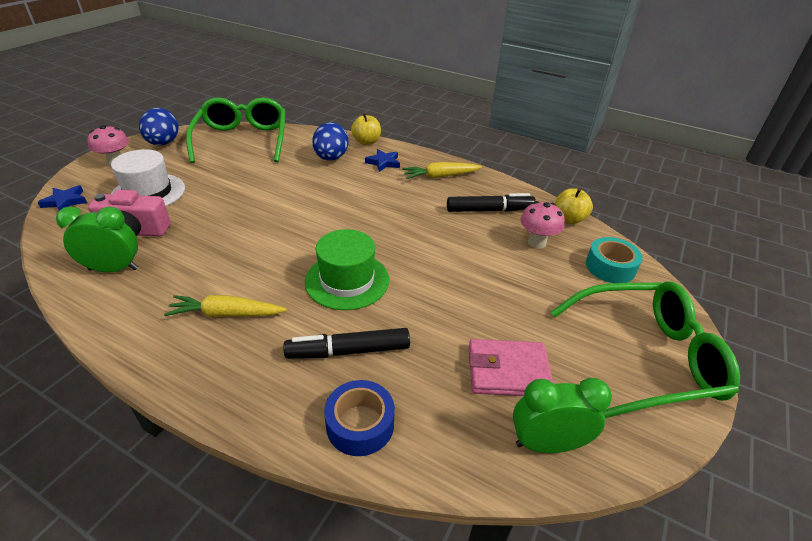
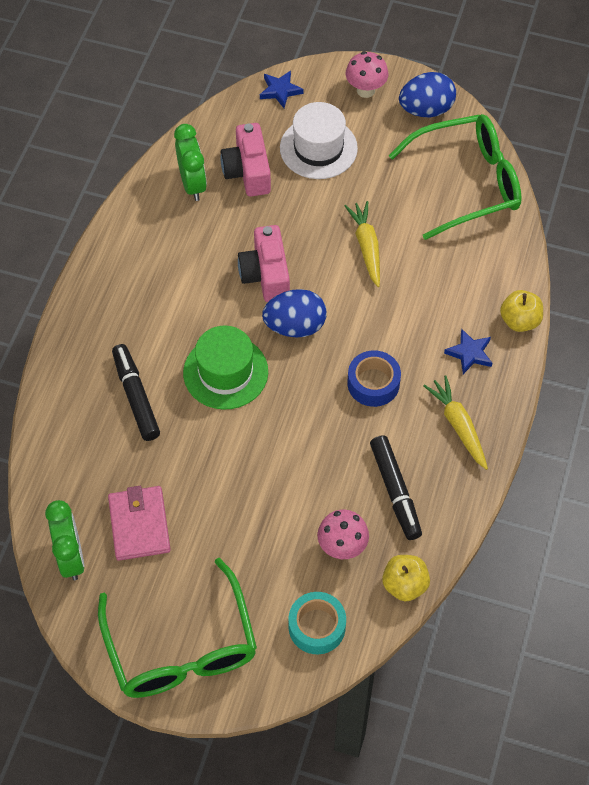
camera: 80 degrees right, 20 degrees up
yellow carrot [164,295,287,317] -> yellow carrot moved to [344,201,380,287]
blue egg [312,122,349,161] -> blue egg moved to [262,289,327,337]
blue tape [324,380,395,456] -> blue tape moved to [348,350,401,407]
none -> pink camera [238,225,290,302]

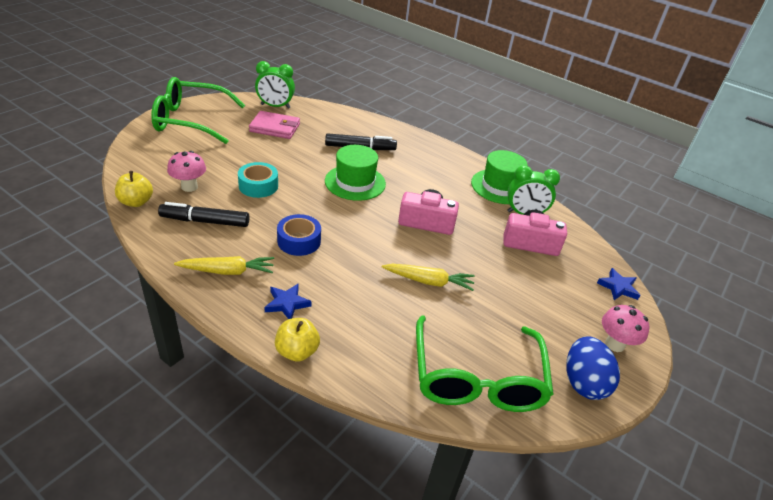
camera: 105 degrees right, 20 degrees down
blue egg [262,289,327,337] -> none
white hat [280,102,358,179] -> none
turquoise tape [289,592,346,654] -> turquoise tape moved to [238,162,278,198]
none -> green hat [471,150,528,204]

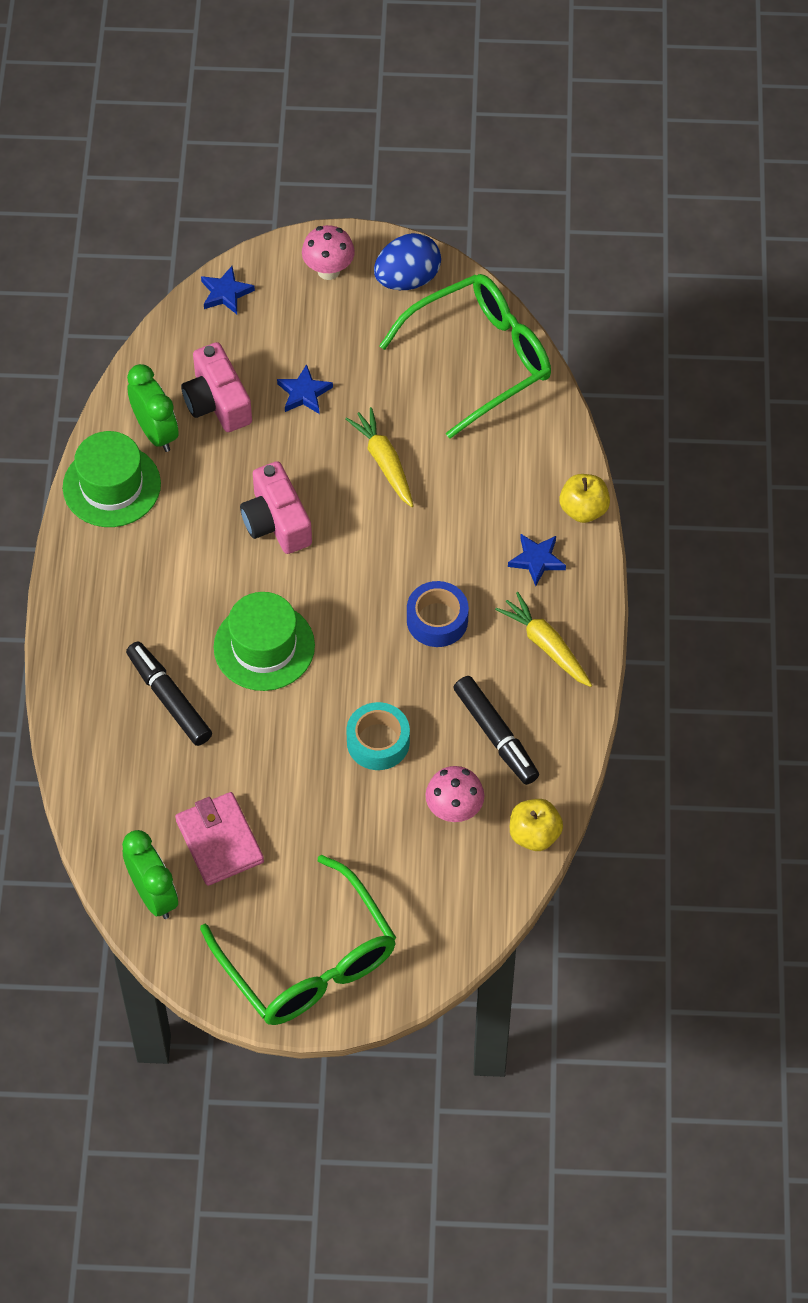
camera: 120 degrees left, 20 degrees up
none -> blue star [277,364,333,414]

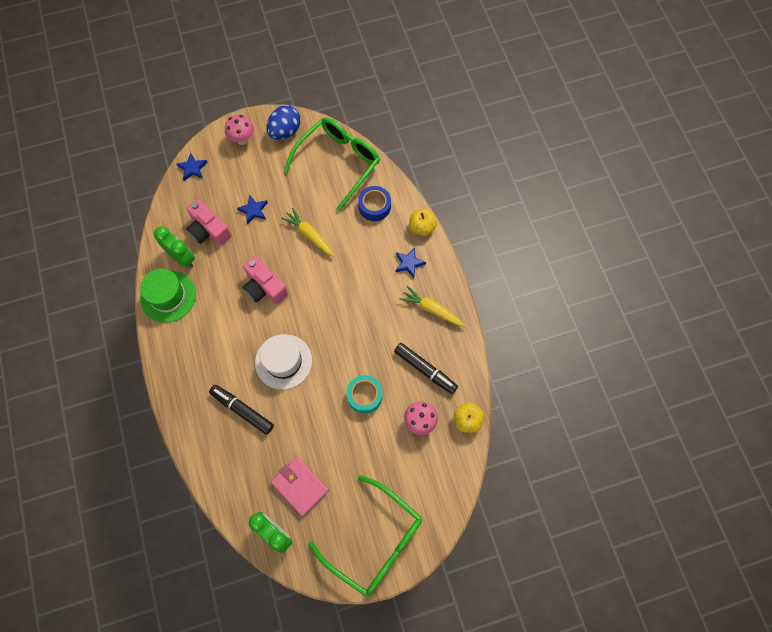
camera: 20 degrees left, 10 degrees up
green hat [214,592,315,691] -> white hat [255,334,312,390]
blue tape [407,581,469,647] -> blue tape moved to [358,186,391,221]

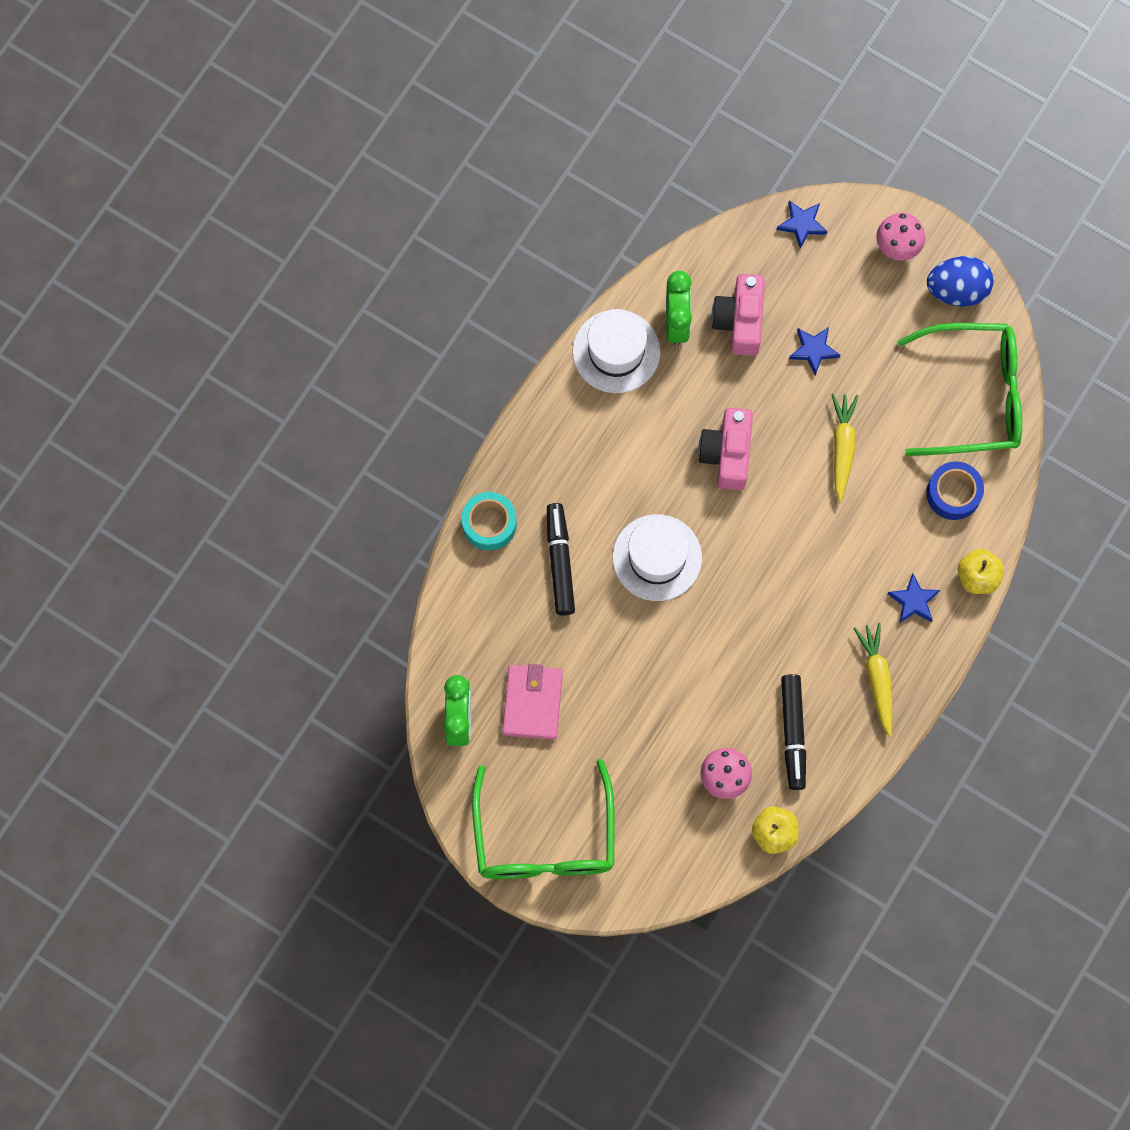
camera: 50 degrees right, 5 degrees up
green hat [140,269,196,323] -> white hat [573,309,660,393]
turquoise tape [346,375,383,414] -> turquoise tape moved to [461,492,517,550]

